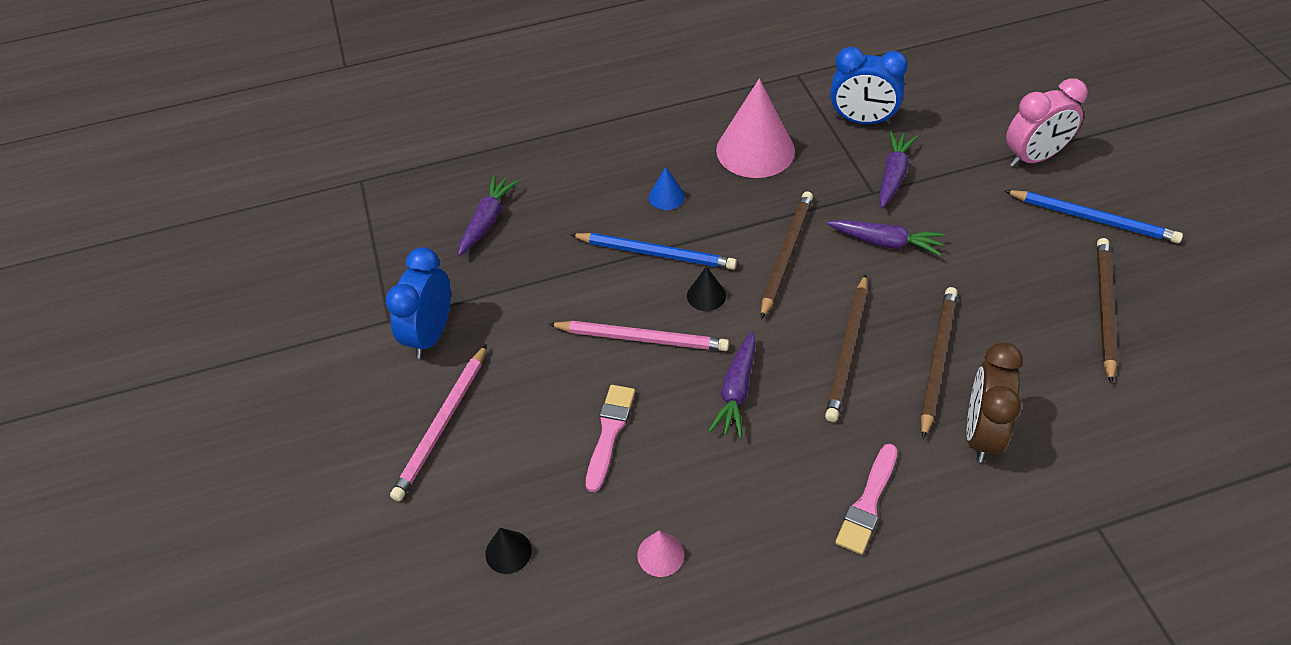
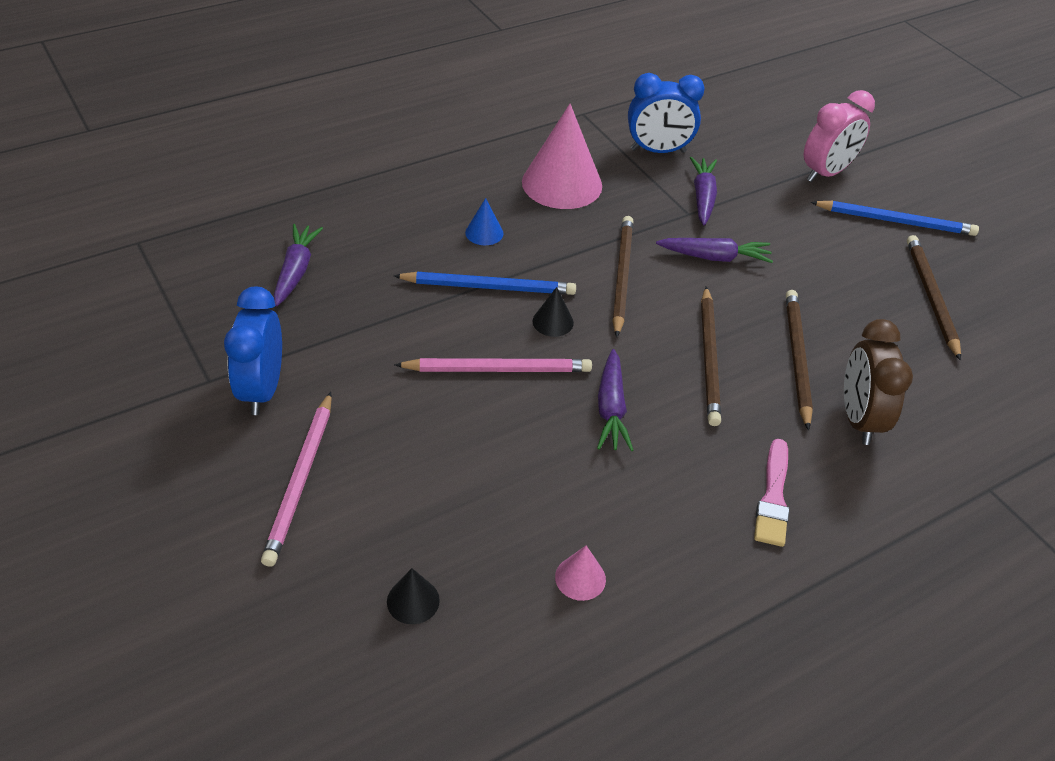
camera: 20 degrees left, 5 degrees down
pink brush [586,385,635,492] -> none

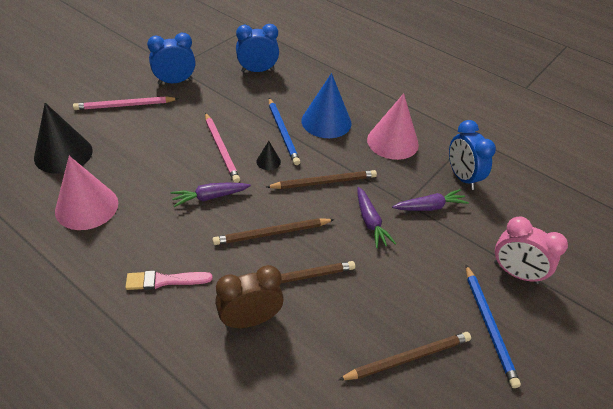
camera: 70 degrees right, 0 degrees up
purple carrot [274,224,323,306] -> blue clock [236,24,279,72]
black cone [387,568,440,624] -> black cone [34,103,93,174], size x2.24
blue cone [465,198,503,245] -> blue cone [302,73,352,138], size x2.24
pink cone [555,545,606,601] -> pink cone [55,156,118,230], size x2.24

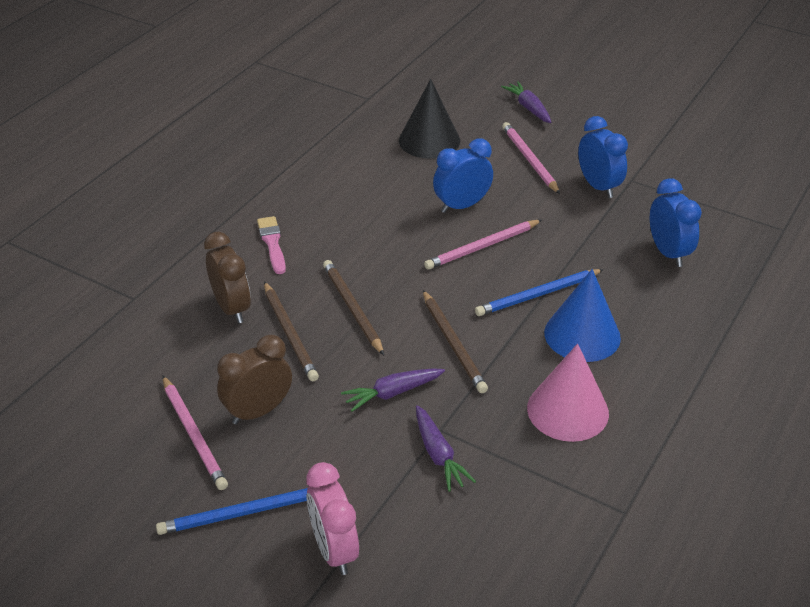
camera: 85 degrees right, 5 degrees down
pink cone [55,156,118,230] -> none
purple carrot [170,183,251,207] -> purple carrot moved to [501,81,552,123]
black cone [256,141,281,170] -> none
brown pencil [338,332,471,380] -> pink pencil [163,376,228,490]
blue clock [449,120,496,190] -> blue clock moved to [433,138,493,213]
pink clock [494,217,568,284] -> pink clock turned 45 degrees counterclockwise [306,462,359,575]
none -> brown clock [217,335,292,425]

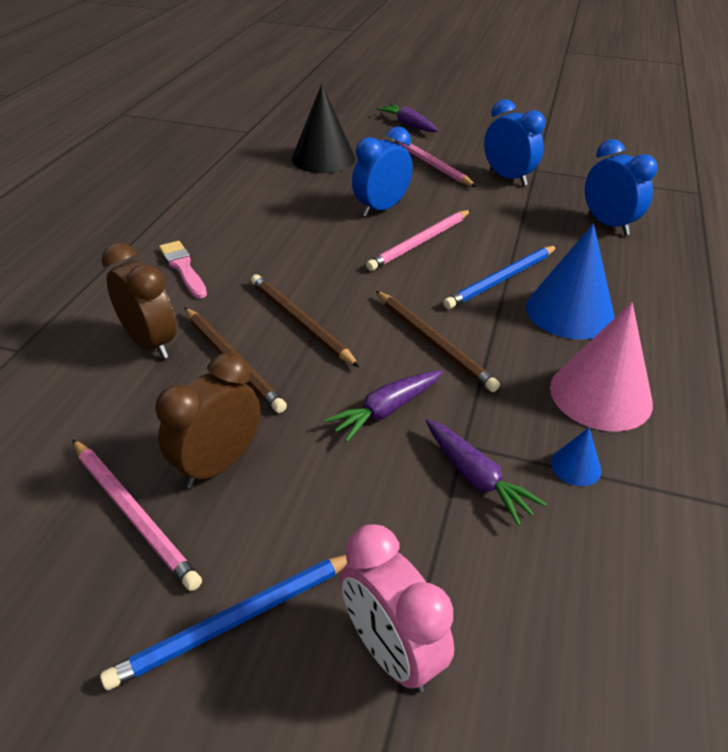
camera: 15 degrees left, 0 degrees up
none -> blue cone [551,428,601,486]

